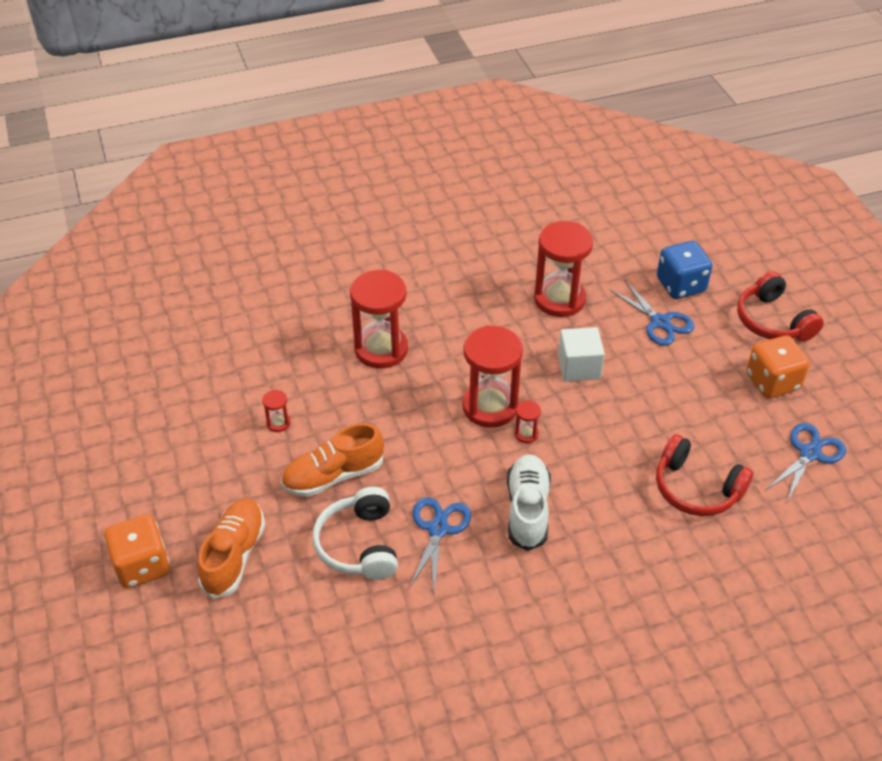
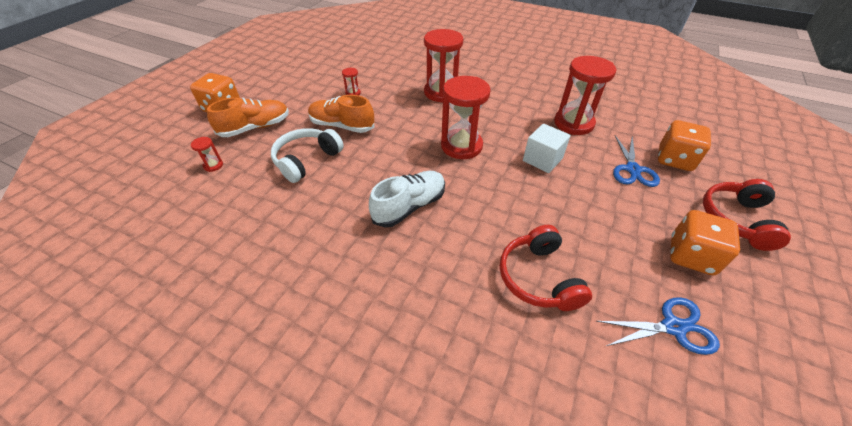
camera: 45 degrees right, 0 degrees up
blue scissors [409,497,471,592] -> none
red hourglass [514,401,541,443] -> red hourglass moved to [191,137,223,172]
blue dice [657,241,713,299] -> orange dice [658,120,711,171]

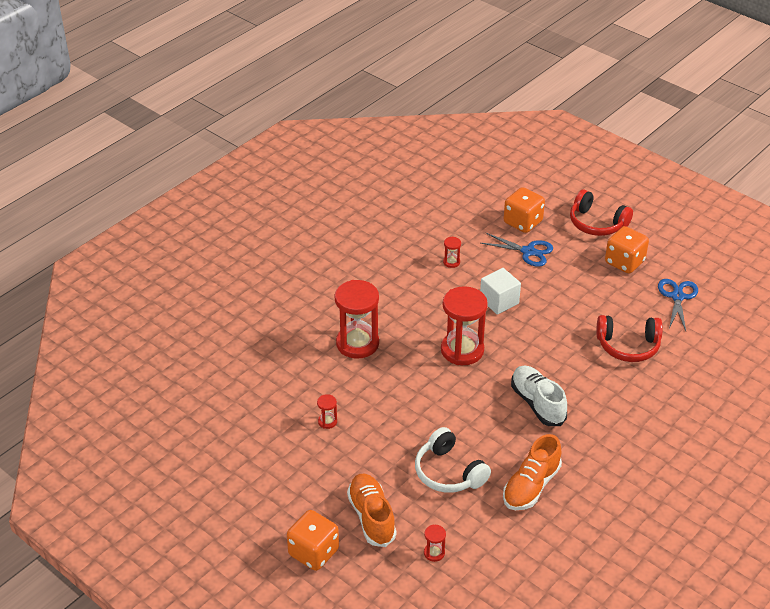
camera: 75 degrees left, 5 degrees down
orange shoe [308,95,375,133] -> orange shoe moved to [503,434,562,510]
red hourglass [554,56,616,135] -> red hourglass [443,237,461,268], size x0.42

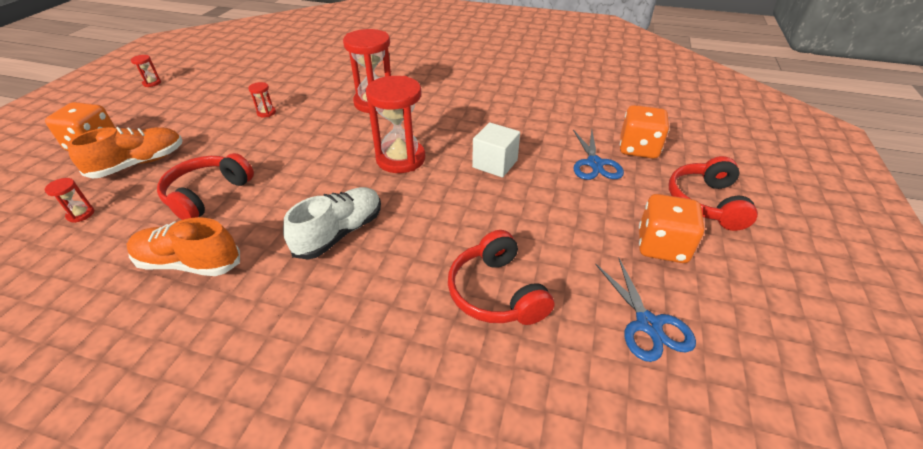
camera: 65 degrees right, 0 degrees up
white headphones [415,427,491,493] -> red headphones [157,153,254,220]
red hourglass [443,237,461,268] -> red hourglass moved to [131,55,161,87]
blue scissors [658,279,698,331] -> blue scissors turned 90 degrees clockwise [595,258,696,362]

